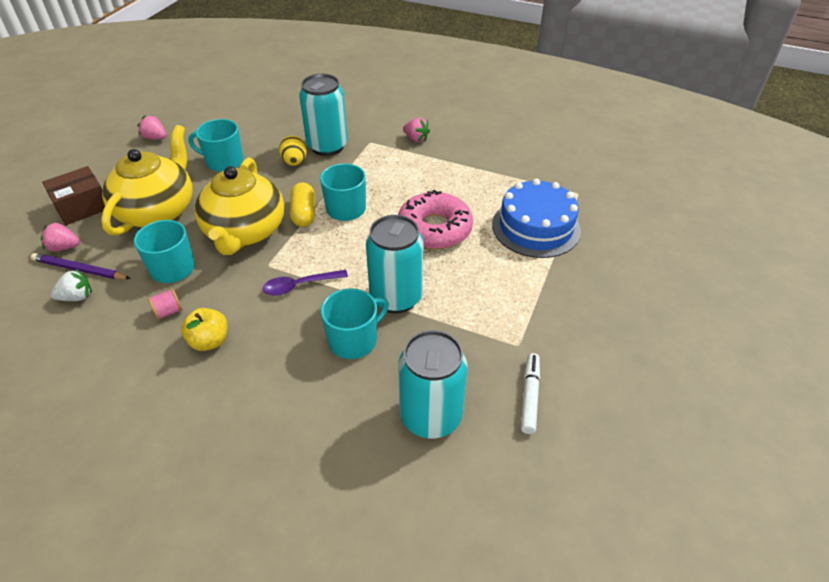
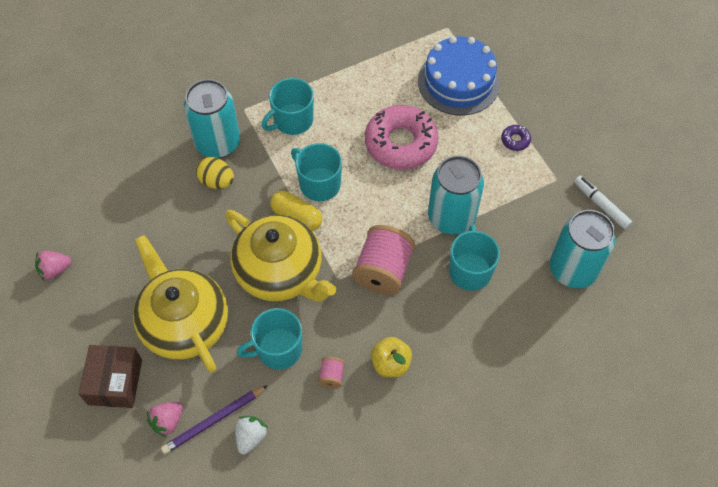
camera: 50 degrees left, 15 degrees up
turquoise mug [188,119,243,172] -> turquoise mug moved to [262,78,314,135]
purple spoon [262,270,348,296] -> pink spool [352,225,415,295]
pink strawberry [403,118,430,142] -> none
none -> purple donut [501,125,531,151]

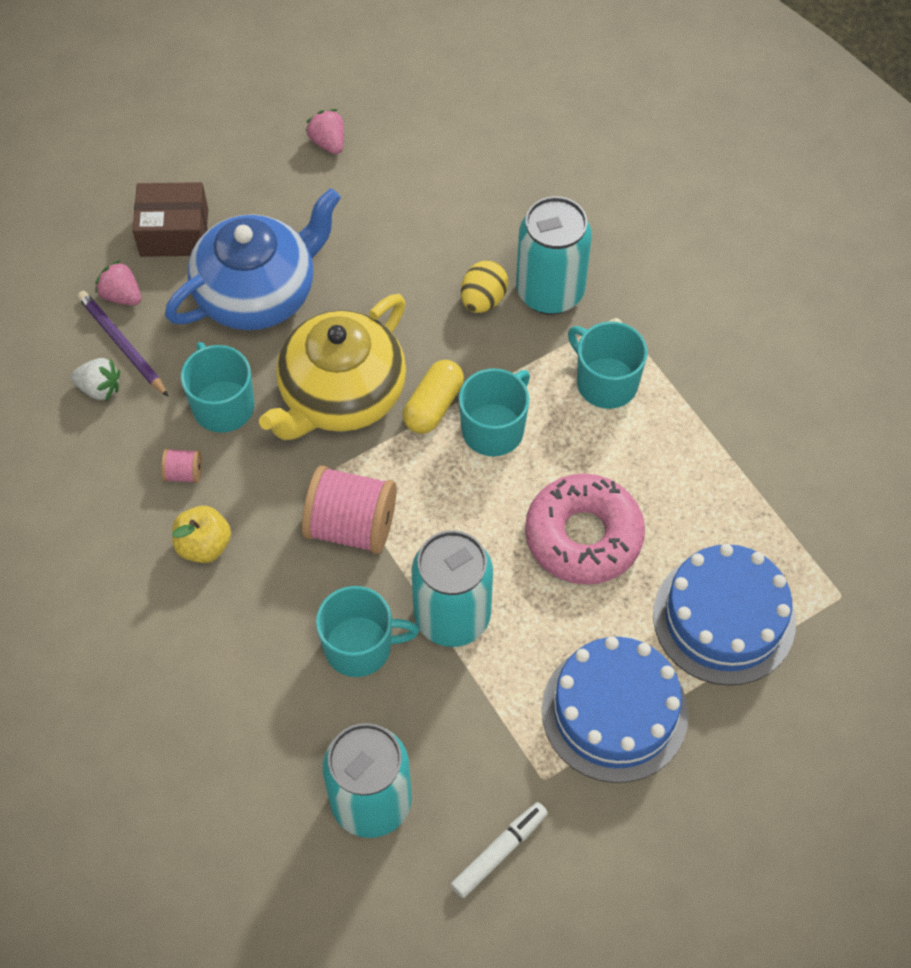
camera: 85 degrees right, 0 degrees up
yellow teapot [133,235,228,373] -> blue teapot [165,188,341,330]
purple donut [501,125,531,151] -> blue cake [542,636,689,783]

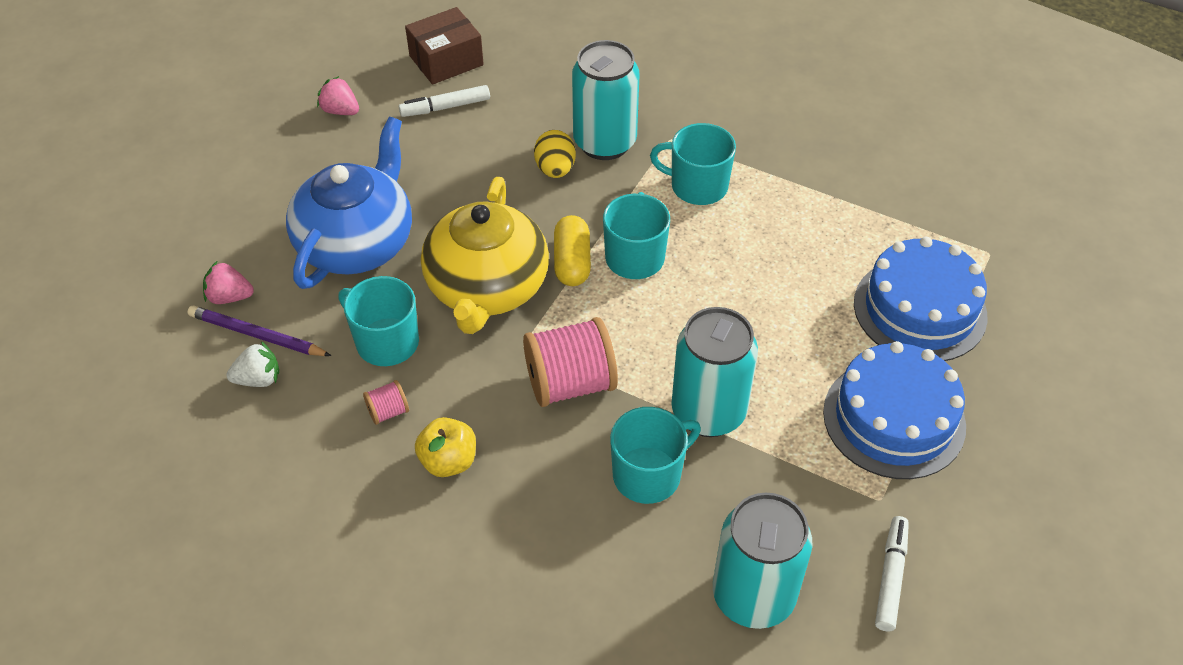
camera: 30 degrees left, 10 degrees down
brown box [132,182,208,257] -> brown box moved to [405,7,484,85]
pink donut [525,474,645,585] -> none
none -> white marker [399,85,490,117]

